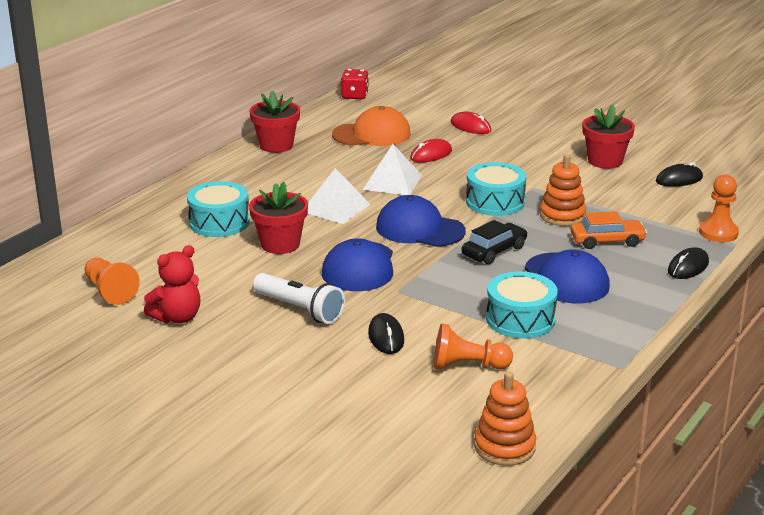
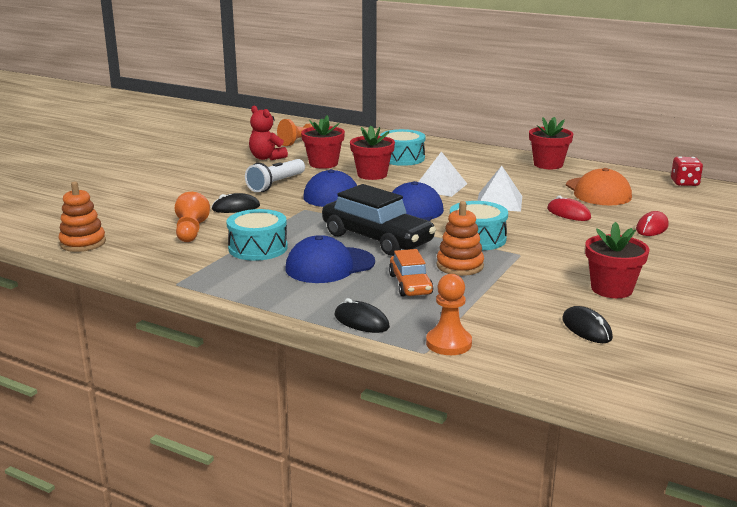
camera: 85 degrees right, 5 degrees down
black car [462,220,528,264] -> black car [322,184,436,256], size x1.78
none -> red flower pot [301,115,345,169]

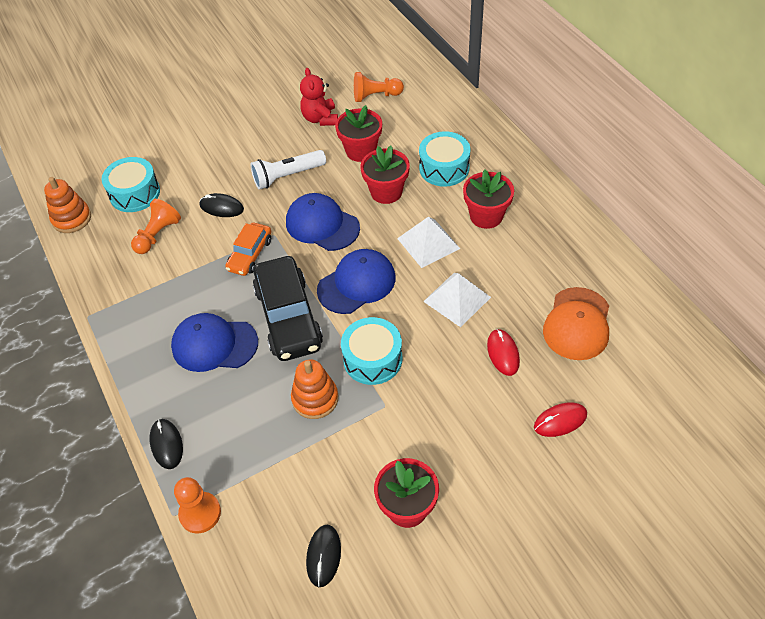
camera: 35 degrees right, 30 degrees up
turquoise drum [227,209,288,261] -> turquoise drum moved to [102,157,160,212]
orange car [389,249,433,297] -> orange car moved to [225,223,271,276]
red flower pot [529,117,573,169] -> red flower pot moved to [463,170,514,229]
red dice [671,156,703,186] -> none

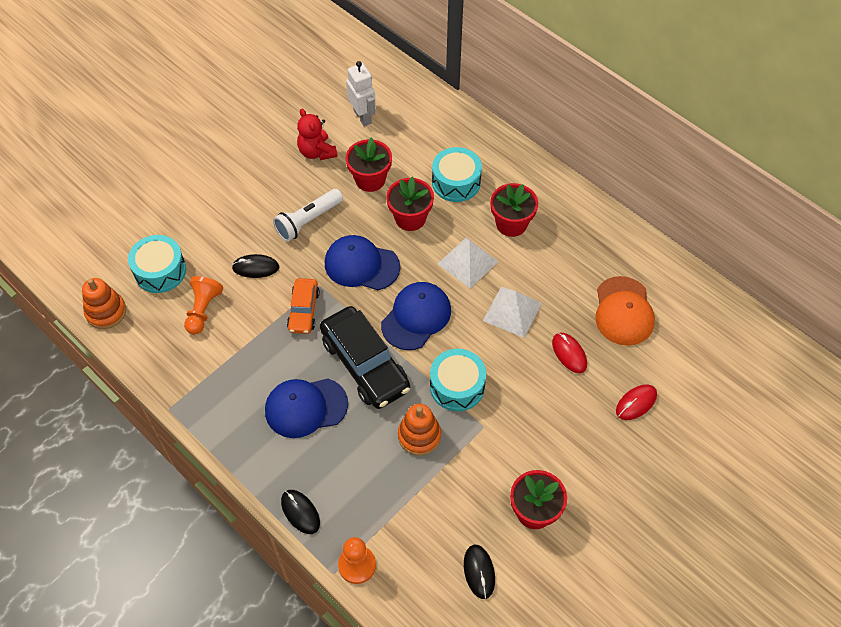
camera: 20 degrees left, 5 degrees up
orange pawn [354,72,404,102] -> white robot [346,61,376,126]

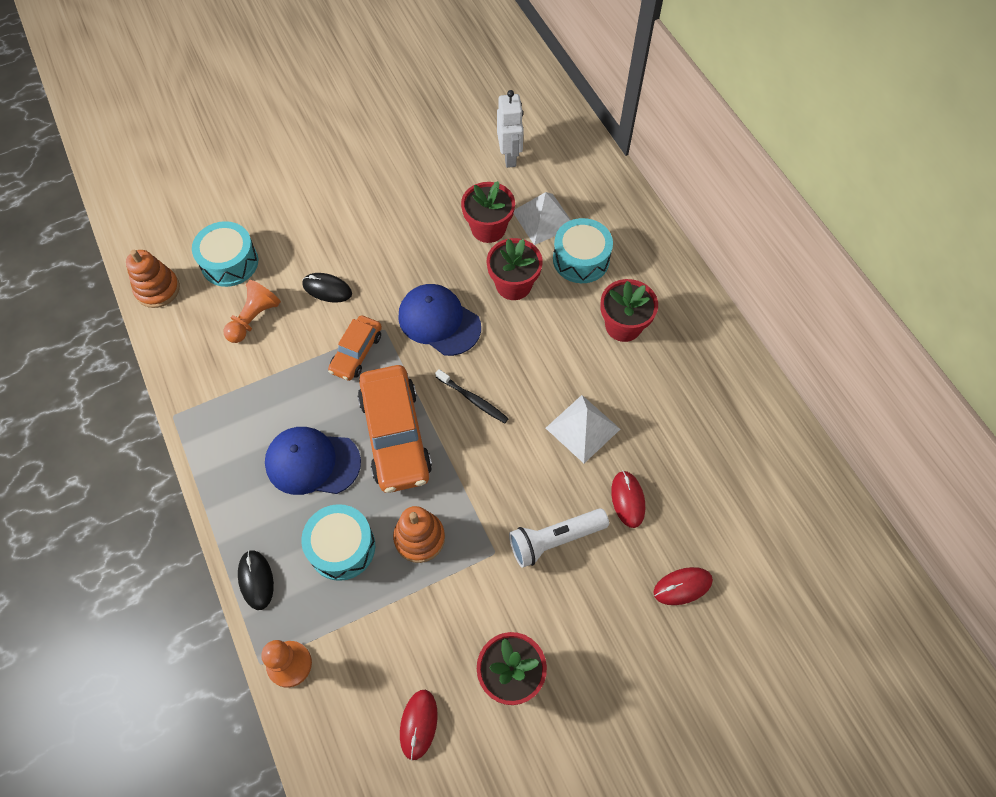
camera: 20 degrees right, 5 degrees up
white flashlight [273,189,343,242] -> white flashlight moved to [509,508,609,568]
red teddy bear [297,109,338,160] -> none
black car [320,306,410,409] -> orange car [358,365,432,493]
blue cap [381,282,451,350] -> black toothbrush [435,369,509,423]
turquoise drum [430,349,486,411] -> turquoise drum moved to [301,504,375,581]
white pyramid [438,238,499,289] -> white pyramid moved to [514,192,571,245]
black mouse [464,545,495,599] -> red mouse [400,690,438,760]
orange cap [595,276,655,346] -> none

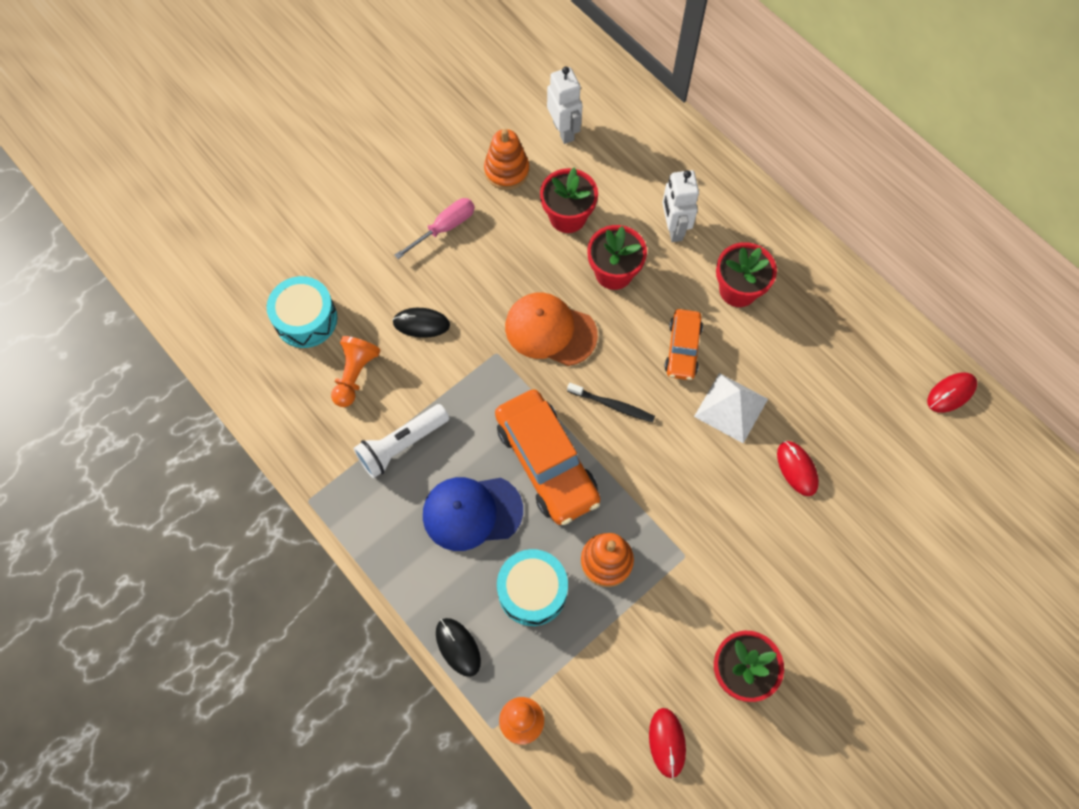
camera: 15 degrees left, 5 degrees up
orange stacking toy [126,250,180,308] -> orange stacking toy moved to [484,129,529,190]
orange car [328,315,382,381] -> orange car moved to [664,309,703,380]
blue cap [398,284,481,356] -> orange cap [505,293,598,366]
white flashlight [509,508,609,568] -> white flashlight moved to [354,404,449,478]
white pyramid [514,192,571,245] -> none
turquoise drum [553,218,613,283] -> white robot [662,170,699,242]
red mouse [654,567,713,605] -> red mouse moved to [927,373,977,413]
none -> pink screwdriver [394,198,475,259]

